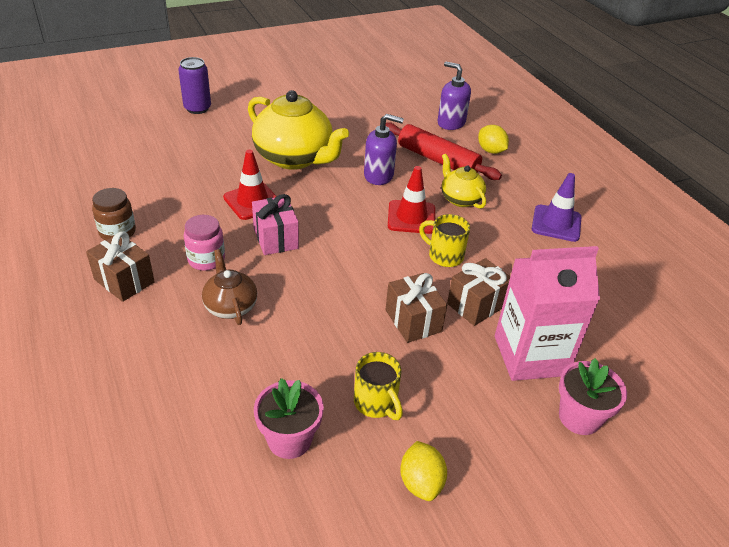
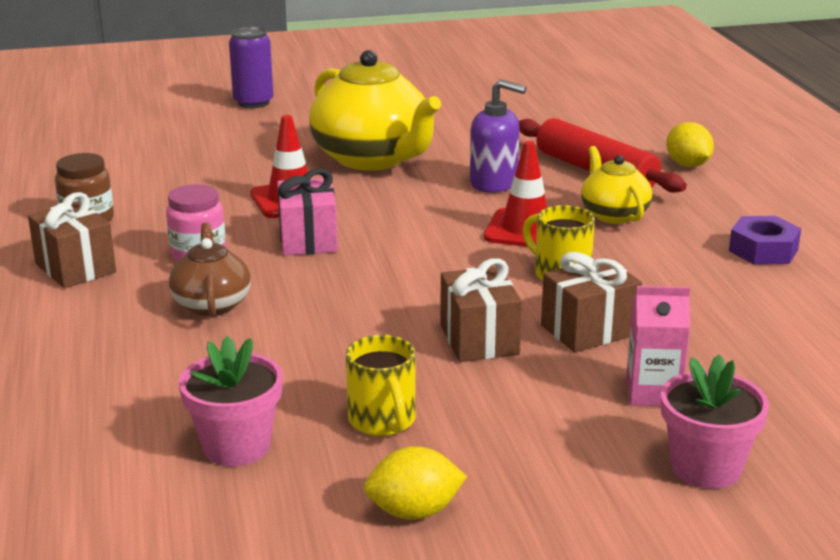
camera: 15 degrees right, 15 degrees down
yellow lemon [400,441,447,501] -> yellow lemon turned 75 degrees clockwise [364,446,467,520]
purple soap dispenser [437,61,471,130] -> none
pink carton [495,246,600,381] -> pink carton [626,286,690,406], size x0.52
purple traffic cone [532,173,581,242] -> purple nut [729,216,801,265]

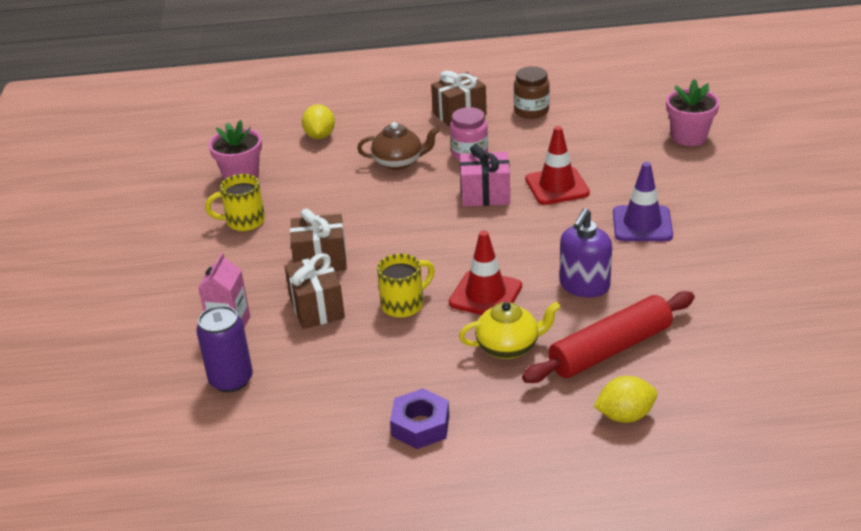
camera: 100 degrees right, 10 degrees up
purple can [229,27,274,108] -> purple can moved to [196,306,253,392]
yellow teapot [309,50,441,171] -> purple traffic cone [613,162,673,241]
yellow lemon [364,446,467,520] -> yellow lemon moved to [302,104,335,139]
pink flower pot [661,354,769,489] -> pink flower pot moved to [666,79,720,146]

